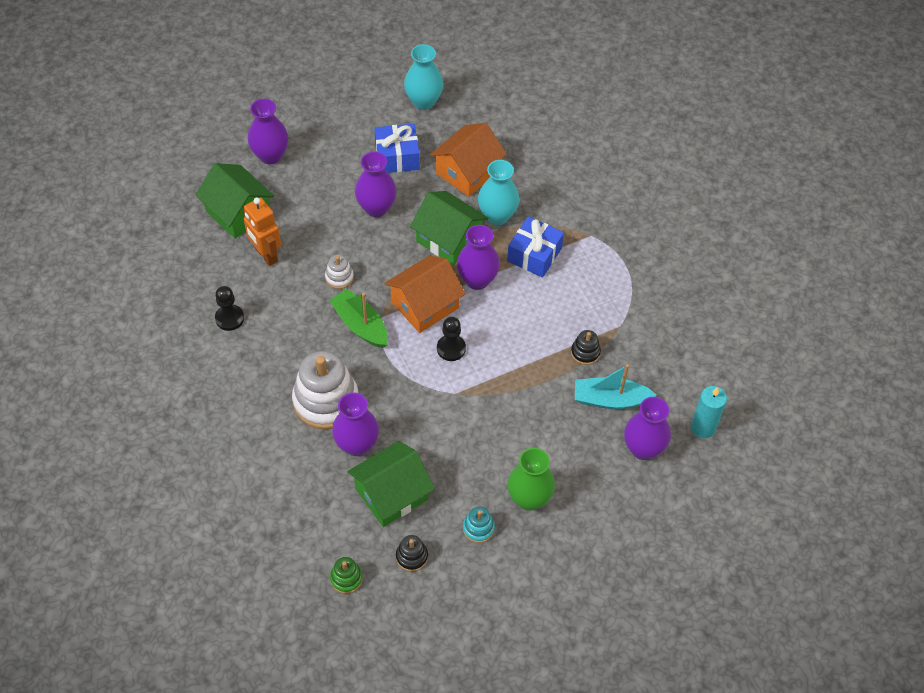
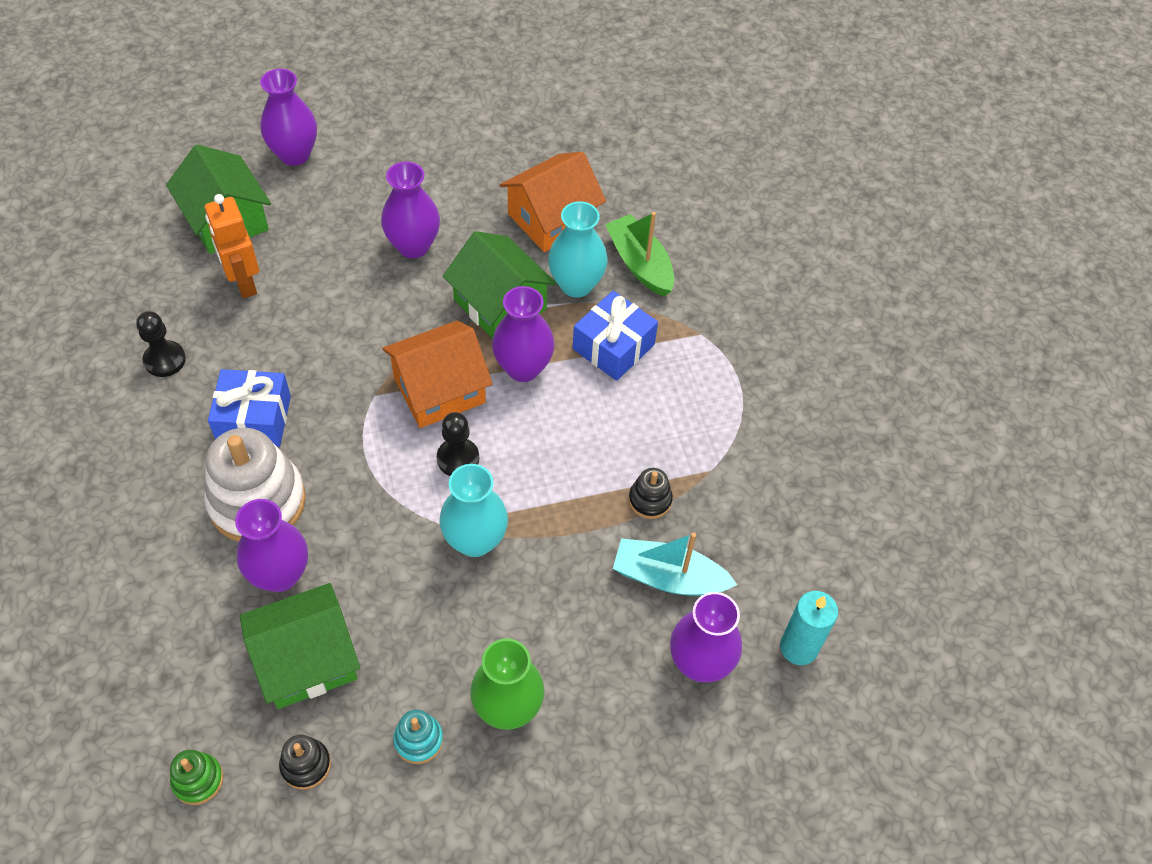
camera: 10 degrees right, 0 degrees up
white stacking toy [325,255,354,289] -> none
green boat [329,289,388,348] -> green boat moved to [605,212,674,296]
blue gift [374,123,420,173] -> blue gift moved to [208,369,291,447]
turquoise vase [404,44,443,110] -> turquoise vase moved to [439,464,508,557]

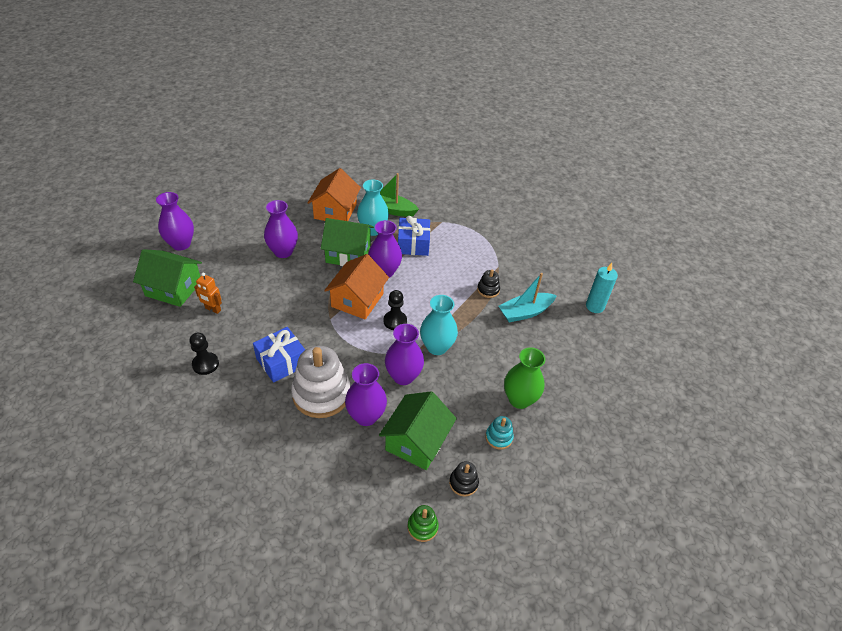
camera: 40 degrees left, 10 degrees down
orange robot [205,194,259,298] -> orange robot [194,273,222,314], size x0.66
purple vase [670,592,742,683] -> purple vase moved to [385,324,424,385]

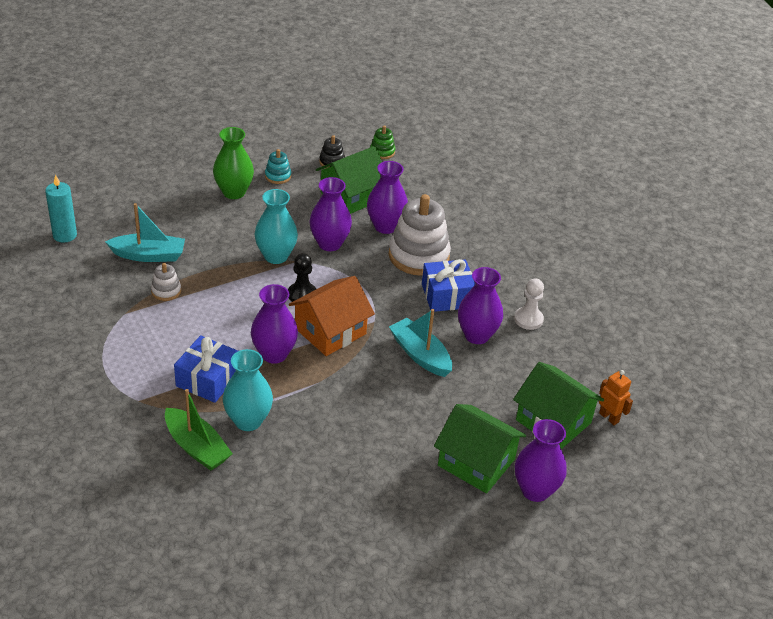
camera: 155 degrees left, 5 degrees down
black pawn [190,333,219,375] -> white pawn [514,278,544,330]
orange robot [194,273,222,314] -> orange robot moved to [599,370,633,425]
purple vase [264,200,298,258] -> purple vase moved to [458,267,503,344]
orange house [307,168,361,221] -> none
green house [321,218,374,266] -> green house moved to [434,404,526,494]
black stacking toy [477,269,500,298] -> white stacking toy [151,263,181,301]
none -> turquoise boat [389,309,452,377]

